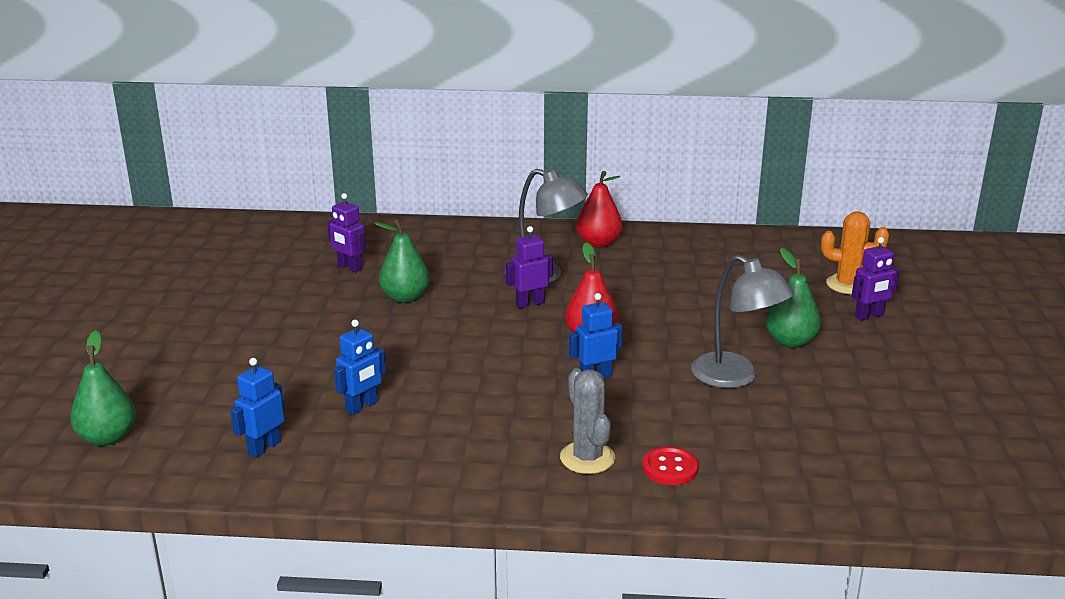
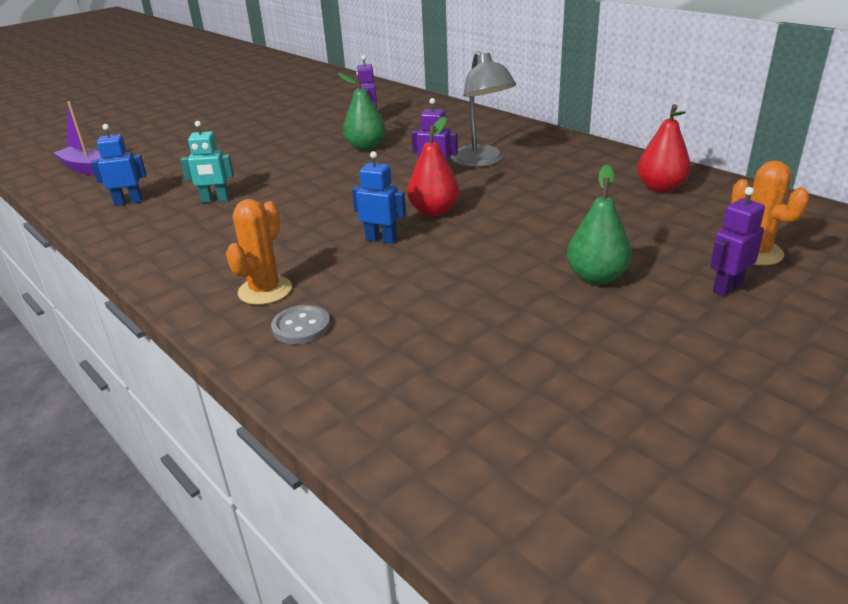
camera: 45 degrees right, 5 degrees up
green pear [70,330,136,446] -> purple boat [53,101,100,175]
blue robot [334,320,386,415] -> turquoise robot [180,121,234,203]
grey cactus [560,368,615,474] -> orange cactus [226,199,292,305]
red pear [576,171,622,248] -> red pear moved to [637,104,691,193]
red button [643,446,699,485] -> grey button [271,305,330,344]
grey lamp [691,255,794,388] -> none
purple robot [852,237,900,321] -> purple robot turned 120 degrees clockwise [710,187,765,296]

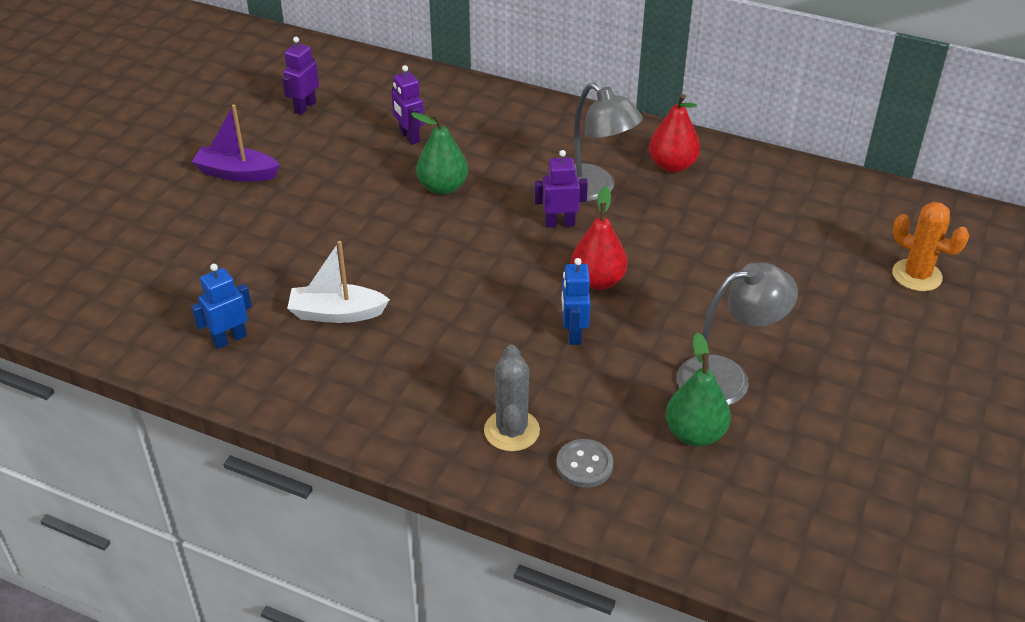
camera: 25 degrees left, 10 degrees up
purple boat [53,101,100,175] -> purple boat moved to [192,104,280,182]
turquoise robot [180,121,234,203] -> white boat [287,241,390,323]
orange cactus [226,199,292,305] -> grey cactus [484,345,540,452]
blue robot [352,151,406,244] -> blue robot turned 90 degrees counterclockwise [561,258,591,345]
green pear [567,164,632,285] -> green pear moved to [666,332,731,446]
red pear [637,104,691,193] -> red pear moved to [649,94,700,173]
purple robot [710,187,765,296] -> purple robot moved to [282,37,319,115]
none -> grey lamp [677,262,798,405]

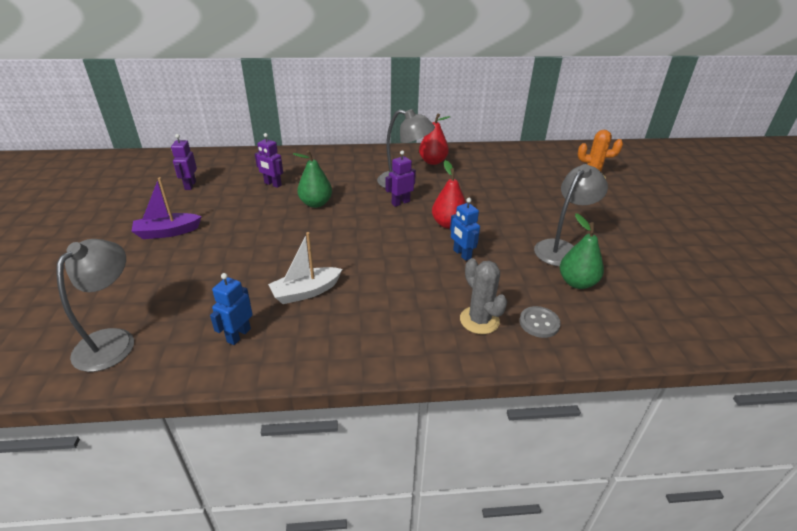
camera: 30 degrees left, 5 degrees down
none -> grey lamp [56,239,134,372]

